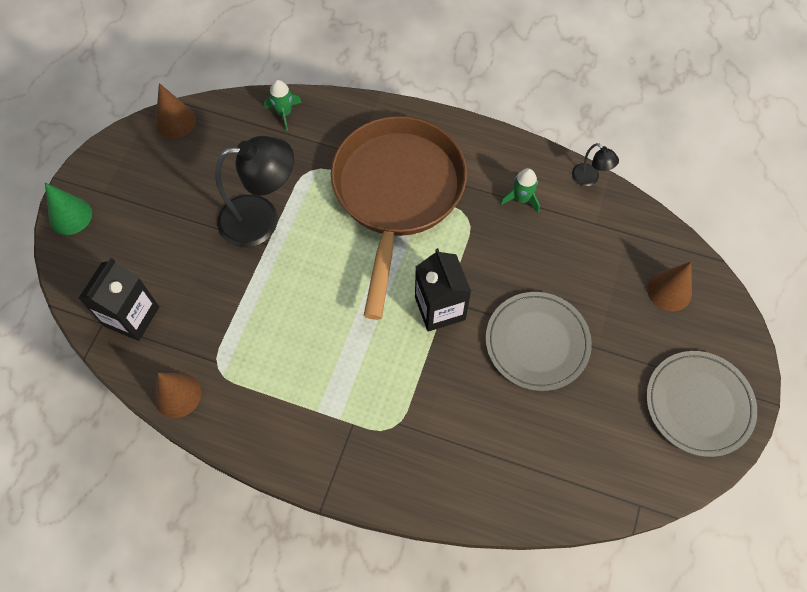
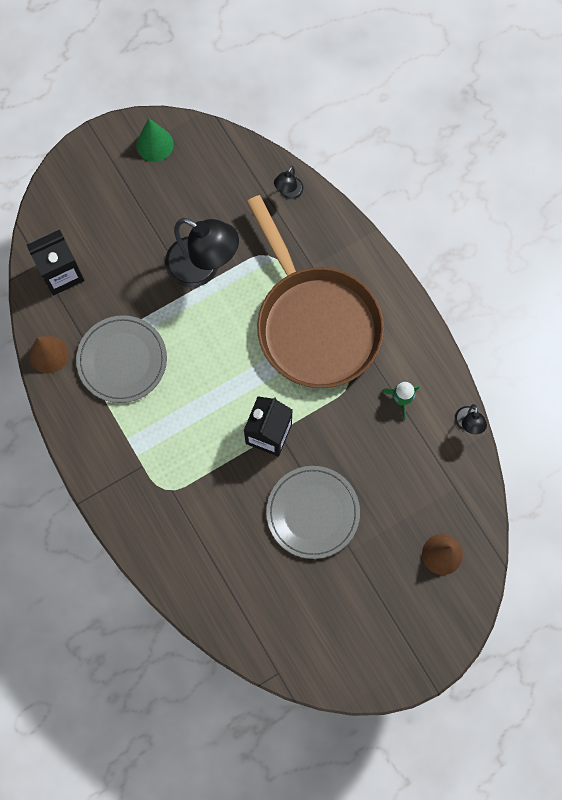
camera: 40 degrees right, 10 degrees up
green cone [45,183,92,235] -> green cone moved to [136,119,174,162]
brown cone [156,83,196,138] -> none
green rocket [264,80,302,131] -> black lamp [274,166,303,199]
brown pan [331,116,467,320] -> brown pan turned 105 degrees clockwise [247,195,384,388]
grey plate [646,351,757,457] -> grey plate moved to [76,315,167,403]

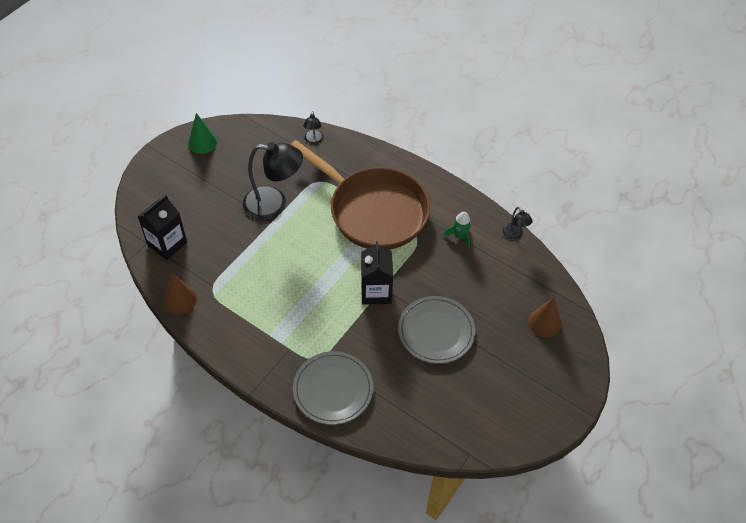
camera: 25 degrees left, 20 degrees down
grey plate [76,315,167,403] -> grey plate moved to [293,351,373,425]

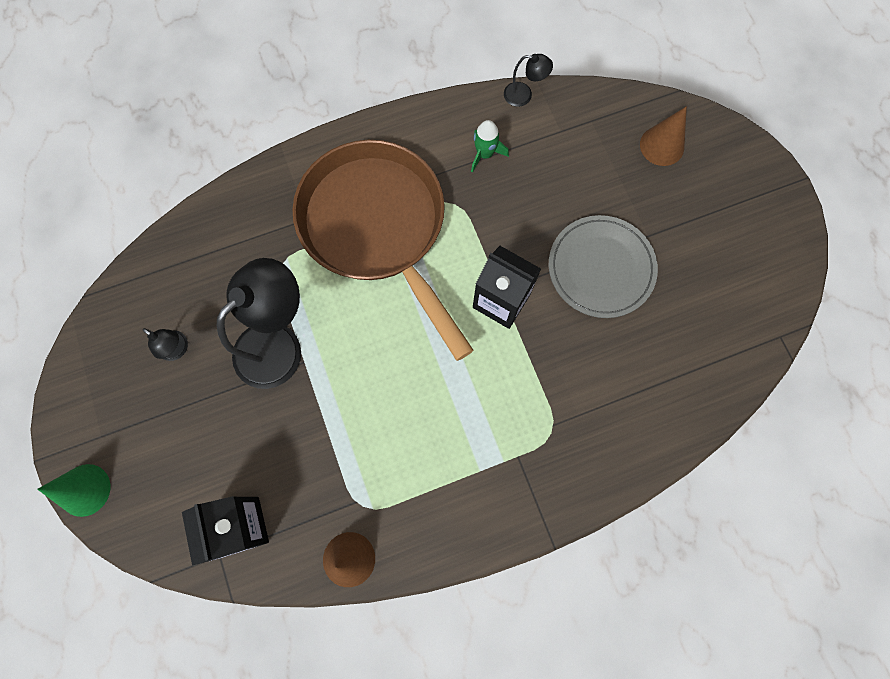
camera: 55 degrees left, 20 degrees up
green cone [188,113,217,154] -> green cone moved to [37,464,110,517]
brown pan [290,140,430,250] -> brown pan turned 105 degrees counterclockwise [292,140,474,361]
grey plate [293,351,373,425] -> none
black lamp [303,111,323,144] -> black lamp moved to [142,328,188,361]

